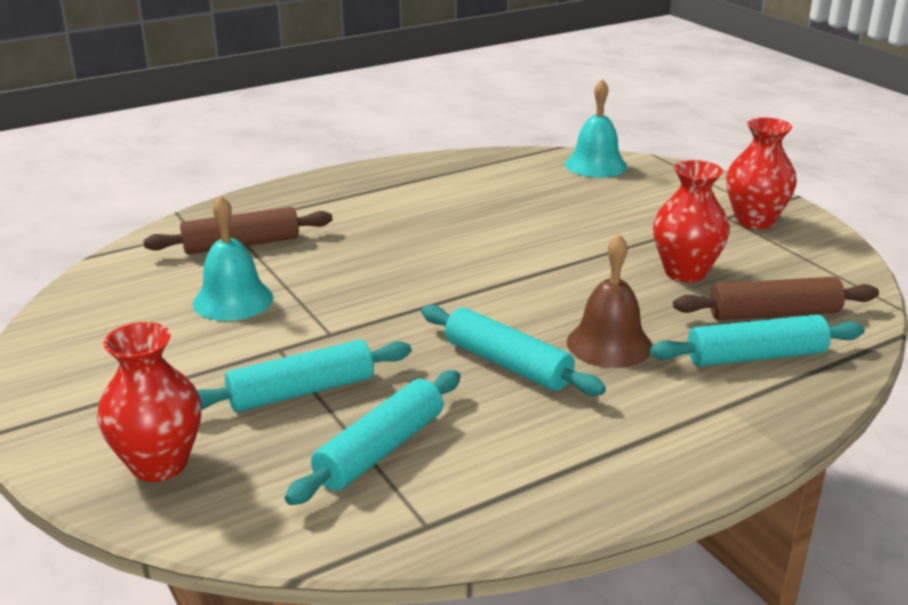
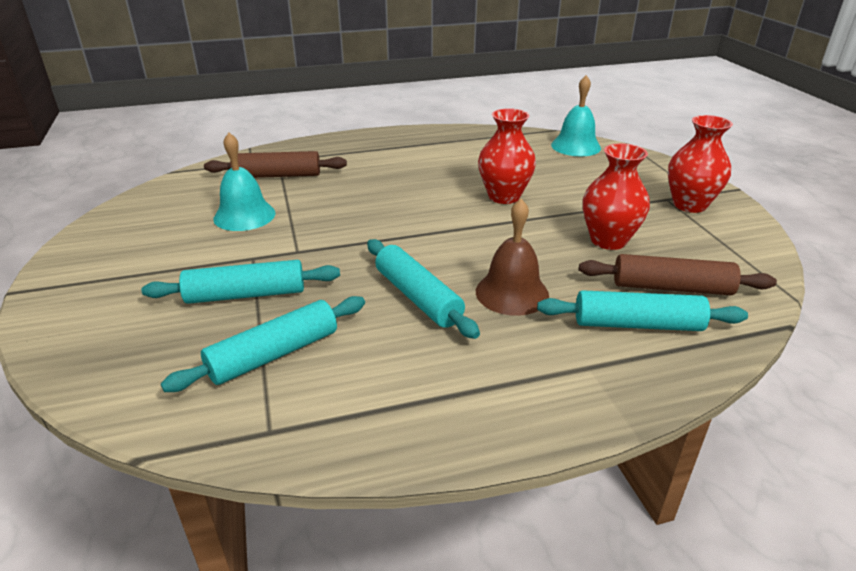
camera: 15 degrees right, 5 degrees up
red vase [97,322,202,482] -> red vase moved to [478,108,536,204]

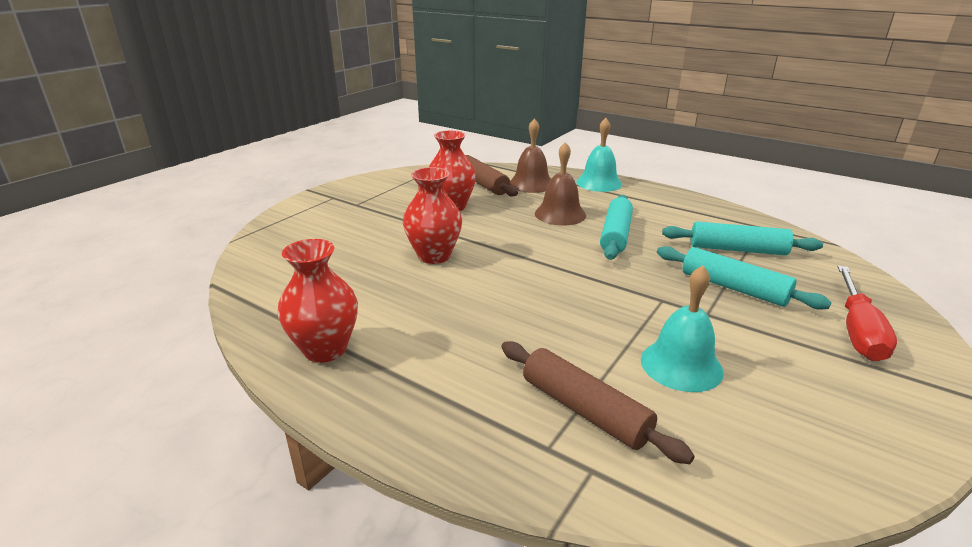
camera: 130 degrees left, 5 degrees down
turquoise rolling pin [537,290,748,331] -> brown bell [510,118,551,193]
turquoise bell [551,75,601,156] -> turquoise bell moved to [576,118,622,192]
red vase [668,115,733,213] -> red vase moved to [278,239,358,363]
none -> red screwdriver [838,266,897,361]

